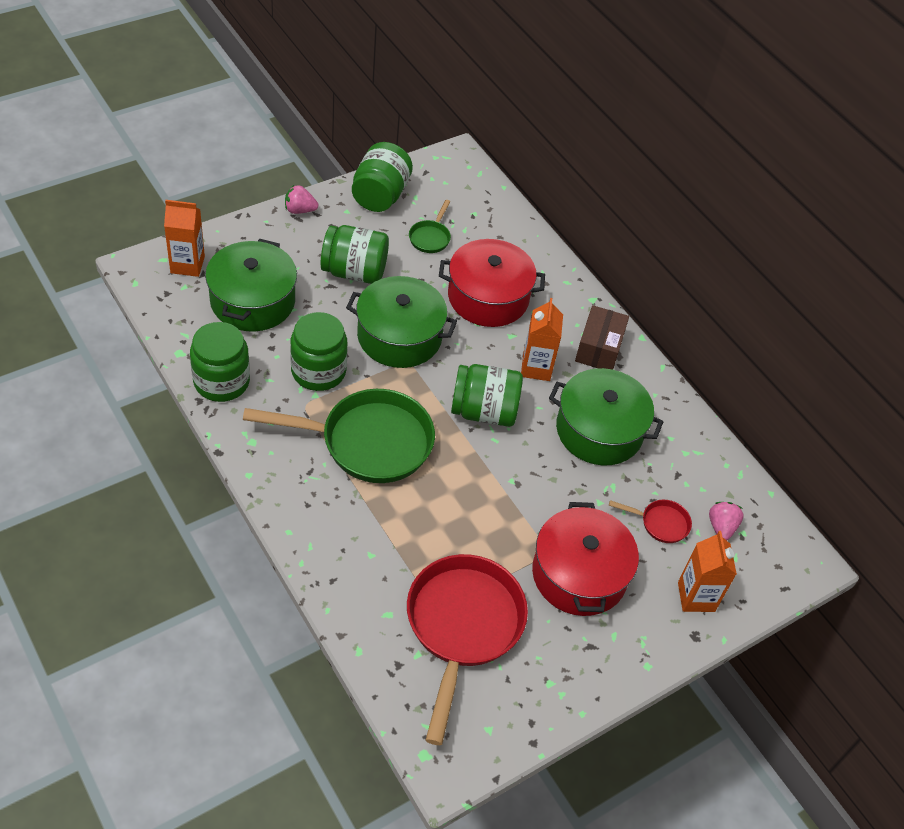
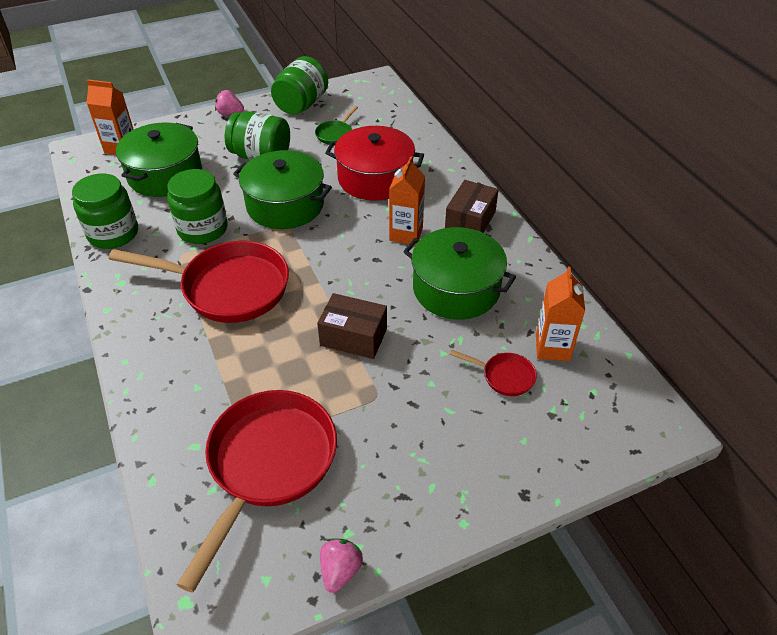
camera: 15 degrees right, 5 degrees down
green pan [243,389,435,483] -> red pan [108,241,289,323]
green jar [451,364,523,427] -> none
red pot [532,502,639,616] -> none
orange carton [678,531,737,612] -> orange carton moved to [536,266,585,361]
pink strawberry [709,502,744,540] -> pink strawberry moved to [320,538,363,593]
none -> brown box [317,293,387,359]

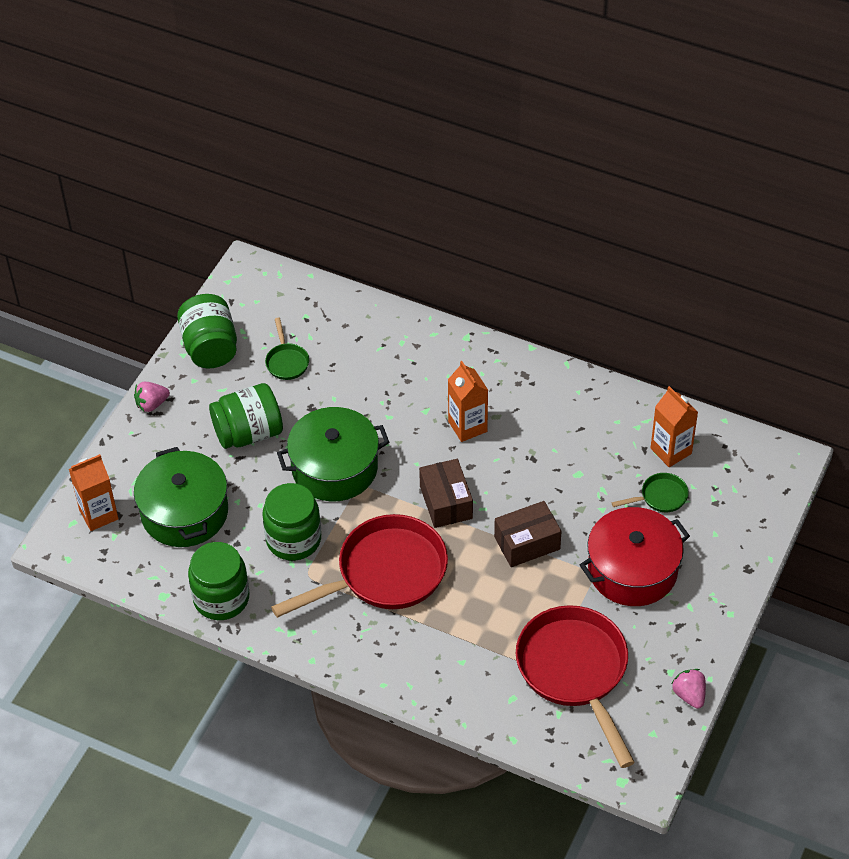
camera: 40 degrees left, 5 degrees up
red pot [325,126,424,201] -> red pot moved to [580,507,690,606]
green pot [403,227,516,320] -> none
brown box [445,180,499,233] -> brown box moved to [419,459,473,528]
red pan [449,350,537,396] -> green pan [611,473,689,512]

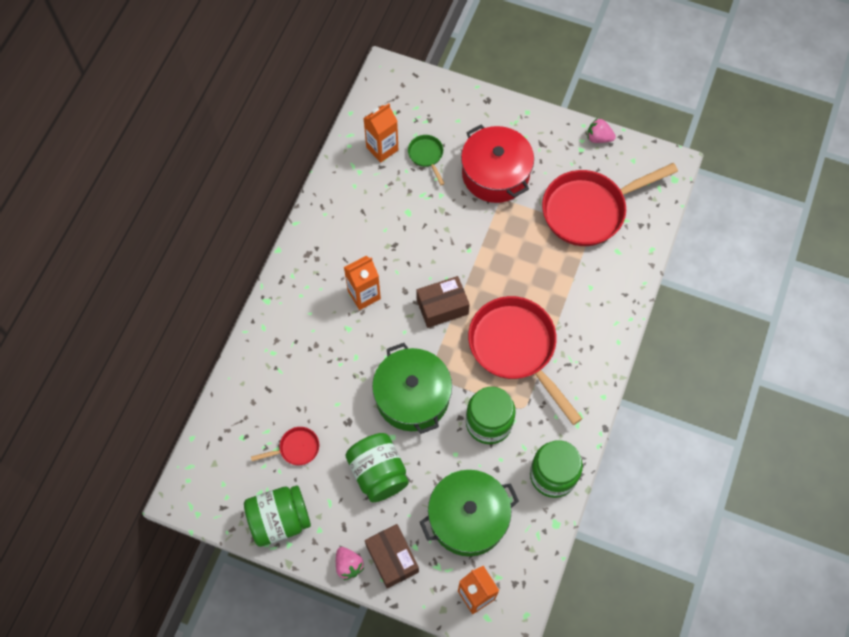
camera: 95 degrees left, 15 degrees up
green pan [265,318,309,380] -> red pan [251,427,319,465]
brown box [494,501,562,567] -> brown box moved to [365,524,419,588]
pink strawberry [672,669,706,709] -> pink strawberry turned 45 degrees clockwise [587,118,616,143]

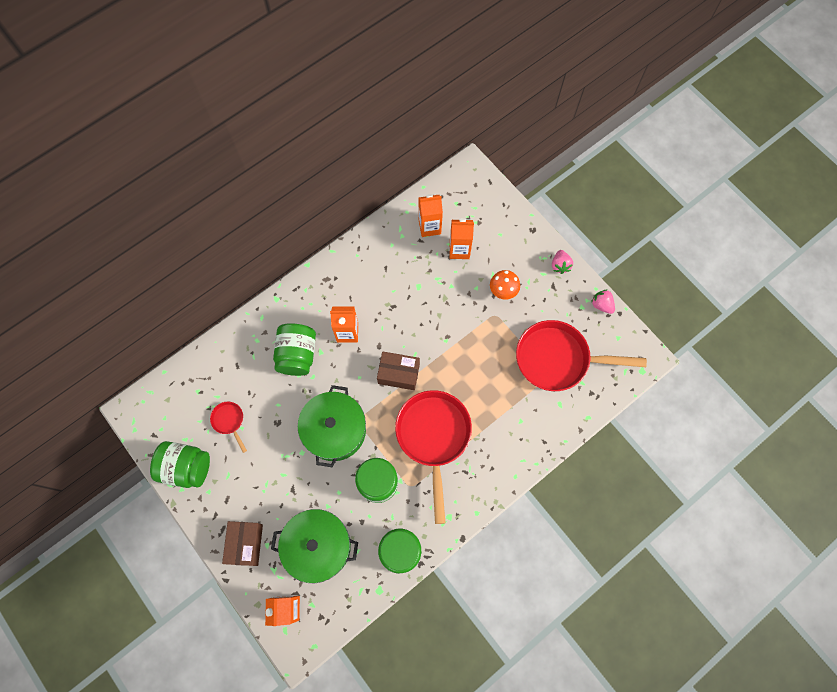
camera: 30 degrees right, 5 degrees up
red pan [251,427,319,465] -> red pan turned 135 degrees counterclockwise [210,402,247,453]
pink strawberry [336,547,364,580] -> pink strawberry moved to [552,250,573,274]
green jar [346,433,409,502] -> green jar moved to [273,323,316,376]
green pan [408,135,445,185] -> orange carton [449,218,474,259]
red pot [461,125,534,203] -> orange mushroom [490,270,520,300]

